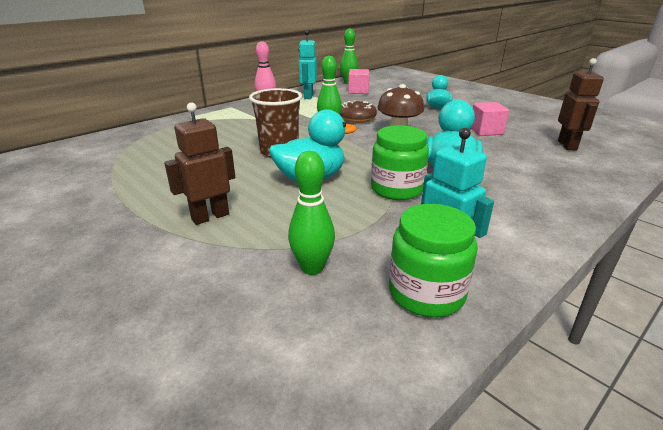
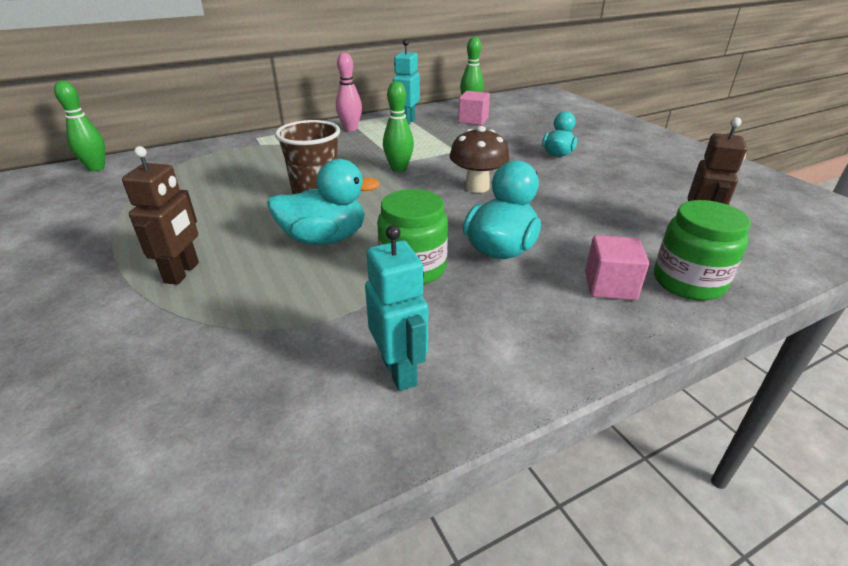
camera: 15 degrees right, 5 degrees up
brown robot [164,102,235,225] -> brown robot turned 120 degrees clockwise [122,146,199,285]
green bowling pin [288,151,335,275] -> green bowling pin moved to [54,81,105,171]
brown donut [340,100,377,123] -> none
green jar [389,204,477,317] -> green jar moved to [654,200,751,301]
pink cube [471,102,509,136] -> pink cube moved to [585,235,649,300]

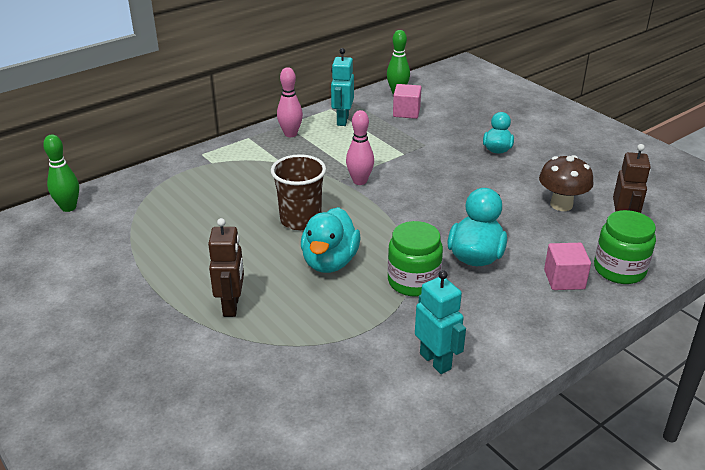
camera: 10 degrees left, 0 degrees up
turquoise duck [267,159,380,245] -> turquoise duck turned 120 degrees clockwise [301,207,361,273]
green bowling pin [383,81,414,172] -> pink bowling pin [346,110,374,185]
brown mushroom [450,126,510,193] -> brown mushroom moved to [539,155,593,211]

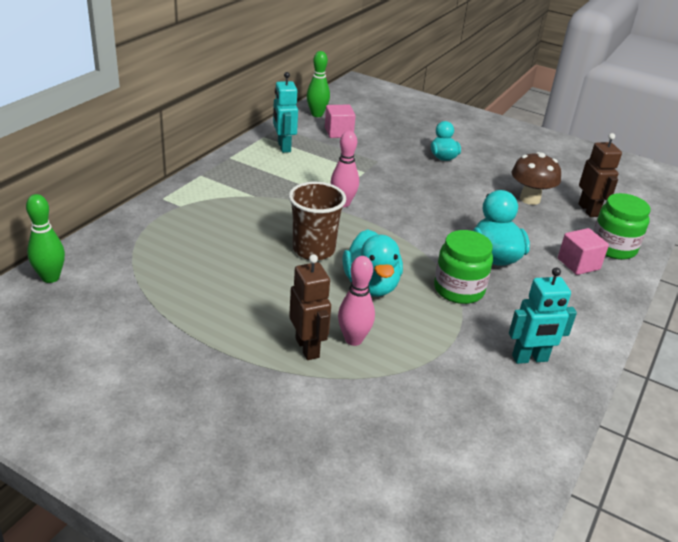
camera: 25 degrees left, 0 degrees up
pink bowling pin [277,67,303,137] -> pink bowling pin moved to [338,256,375,346]
turquoise robot [415,270,466,374] -> turquoise robot turned 135 degrees clockwise [509,267,577,364]

